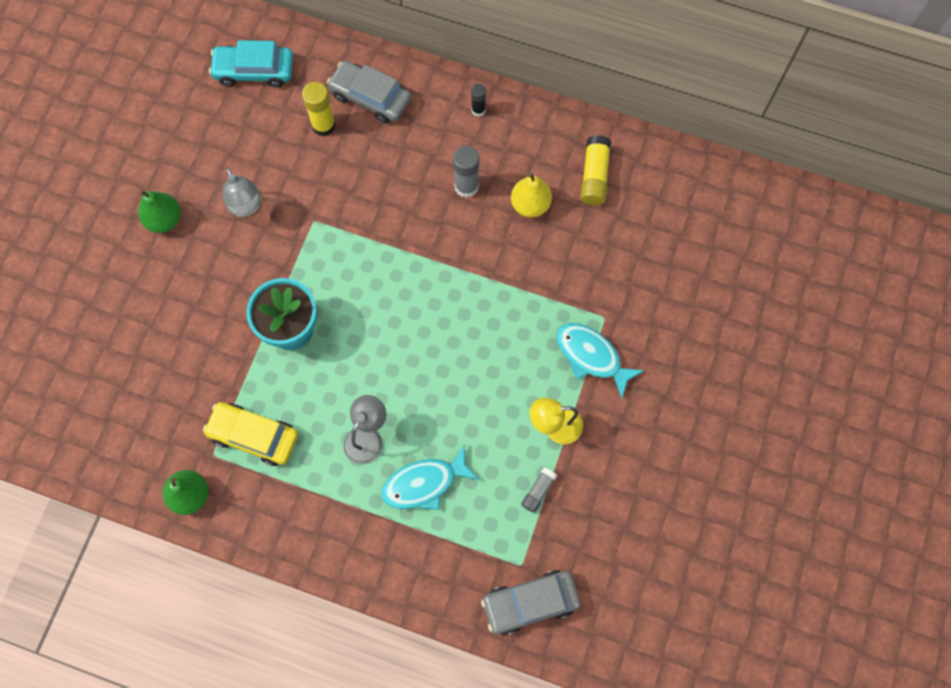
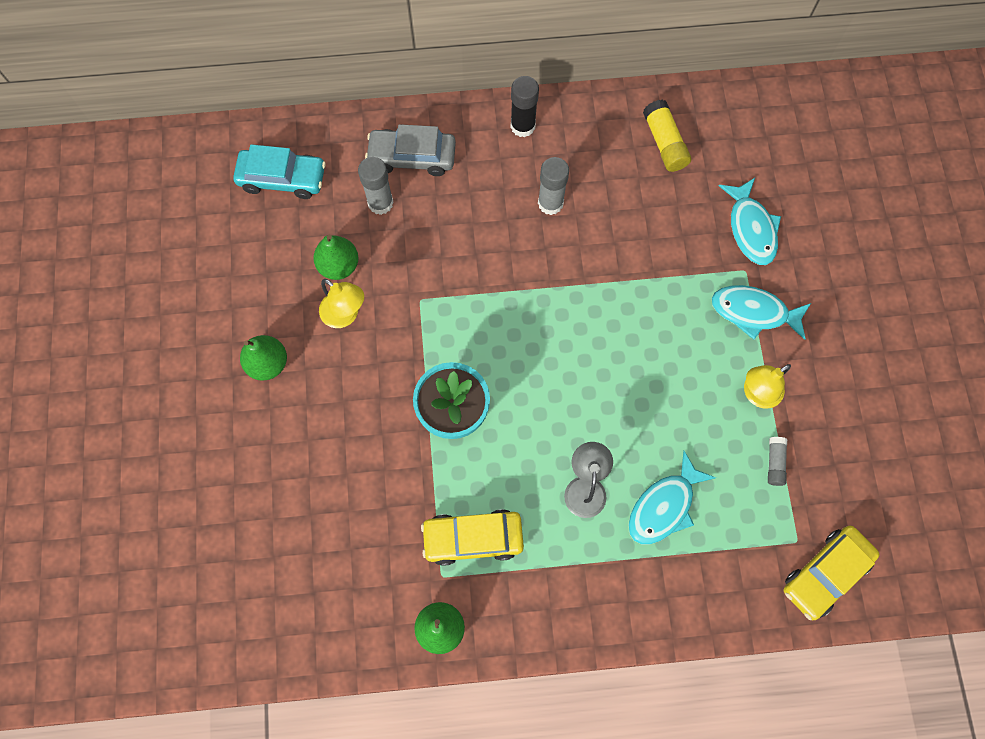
camera: 25 degrees left, 0 degrees up
turquoise car [209,40,293,87] -> turquoise car turned 150 degrees counterclockwise [233,144,326,199]
grey lamp [223,167,261,217] -> yellow lamp [319,279,364,328]
yellow glue stick [302,82,336,136] -> grey glue stick [358,157,394,215]
black glue stick [471,84,486,116] -> black glue stick [511,76,539,137], size x1.65
grey car [481,570,581,635] -> yellow car [784,526,880,620]
yellow pear [511,173,552,218] -> none
none -> green pear [313,235,359,280]
none -> turquoise fish [719,178,781,265]

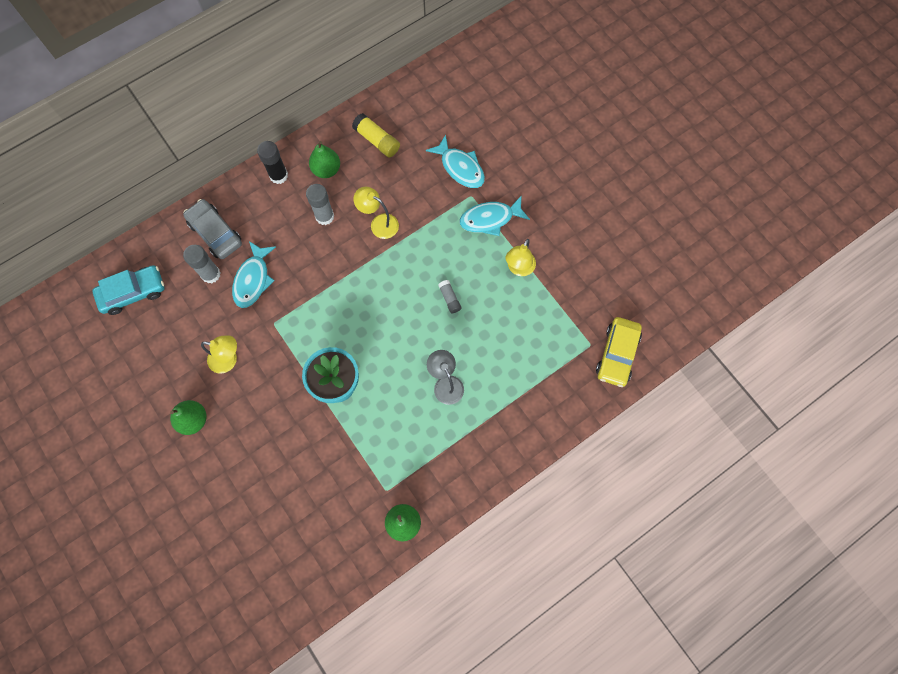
camera: 30 degrees left, 0 degrees up
green pear [313,235,359,280] -> green pear moved to [309,141,340,178]
grey car [365,124,456,176] -> grey car turned 75 degrees clockwise [183,199,242,259]
yellow car [421,509,524,566] -> none
turquoise fish [628,451,716,544] -> turquoise fish moved to [232,241,276,308]
grey glue stick [768,437,787,486] -> grey glue stick moved to [438,280,461,313]
none -> yellow lamp [353,187,399,239]

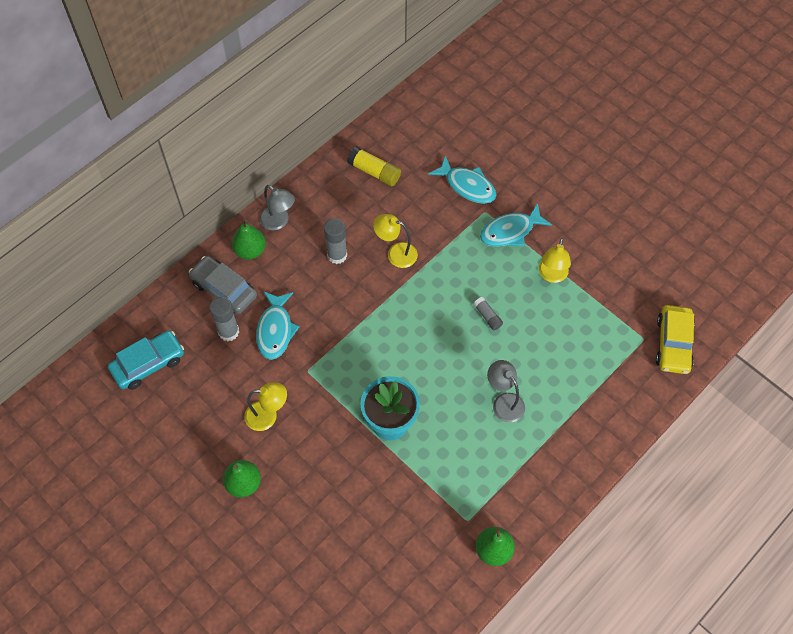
camera: 10 degrees left, 10 degrees down
black glue stick [257,141,288,184] -> grey lamp [259,185,295,230]
green pear [309,141,340,178] -> green pear moved to [232,220,266,259]

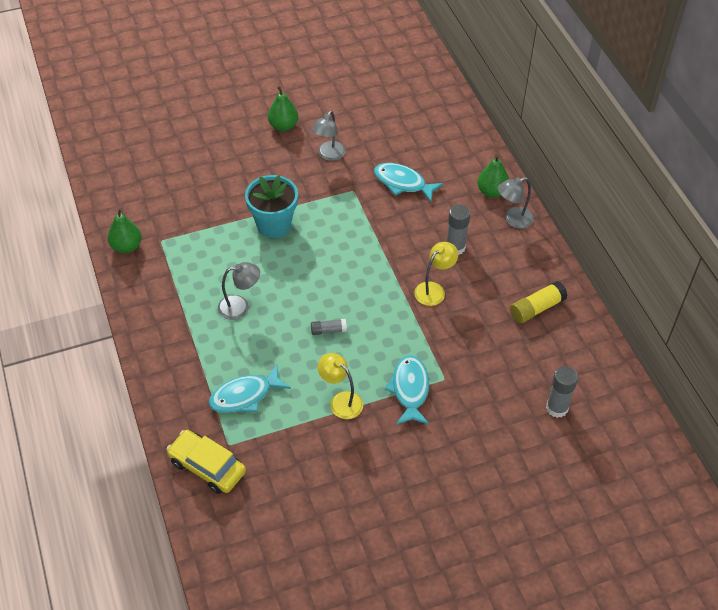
camera: 115 degrees right, 10 degrees down
turquoise car [108,330,184,390] -> none
grey car [189,256,257,314] -> none
grey glue stick [209,297,239,341] -> grey glue stick moved to [546,366,578,418]
yellow lamp [244,382,287,431] -> grey lamp [312,110,346,161]
turquoise fish [428,156,496,204] -> turquoise fish moved to [209,364,291,413]

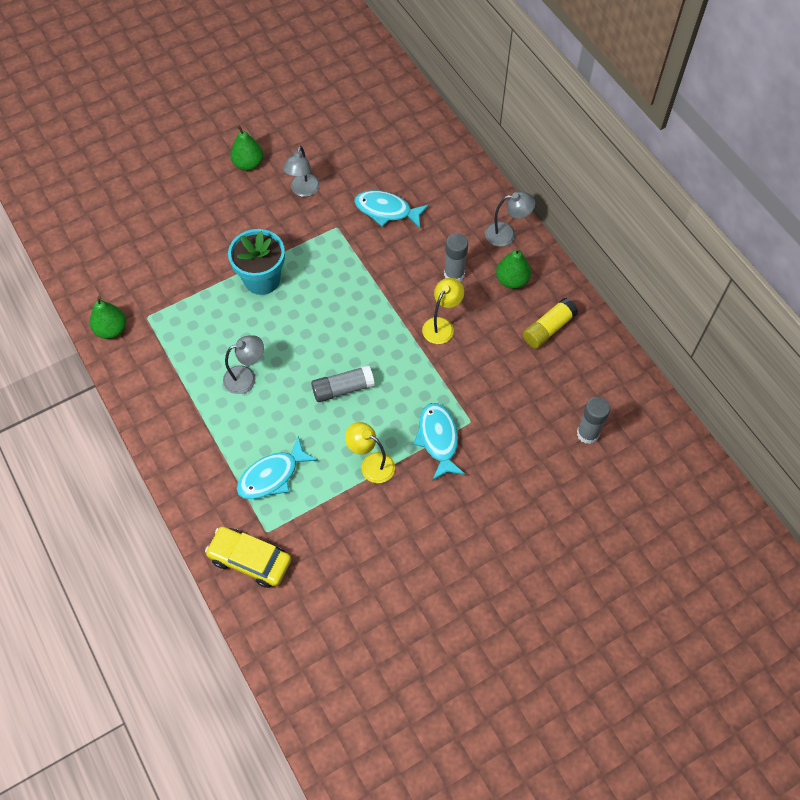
camera: 10 degrees left, 10 degrees up
grey glue stick [311,319,347,335] -> grey glue stick [311,365,375,402], size x1.65
green pear [477,154,509,198] -> green pear moved to [496,247,531,289]
grey lamp [498,177,534,229] -> grey lamp turned 150 degrees counterclockwise [485,191,535,247]

